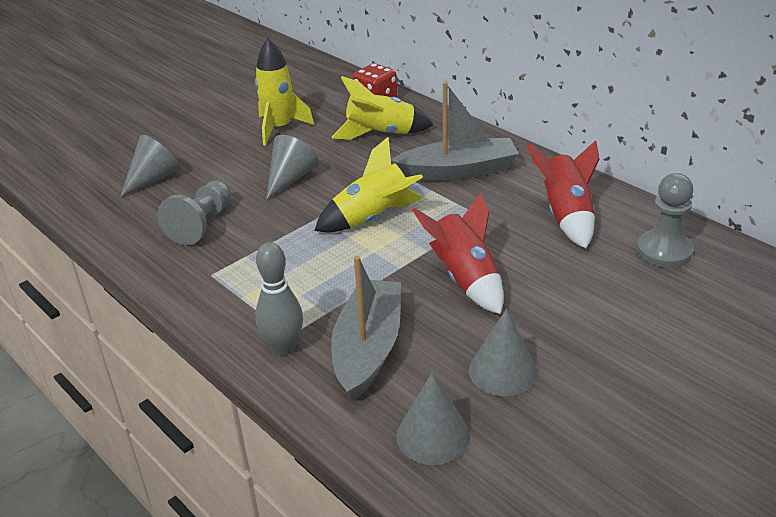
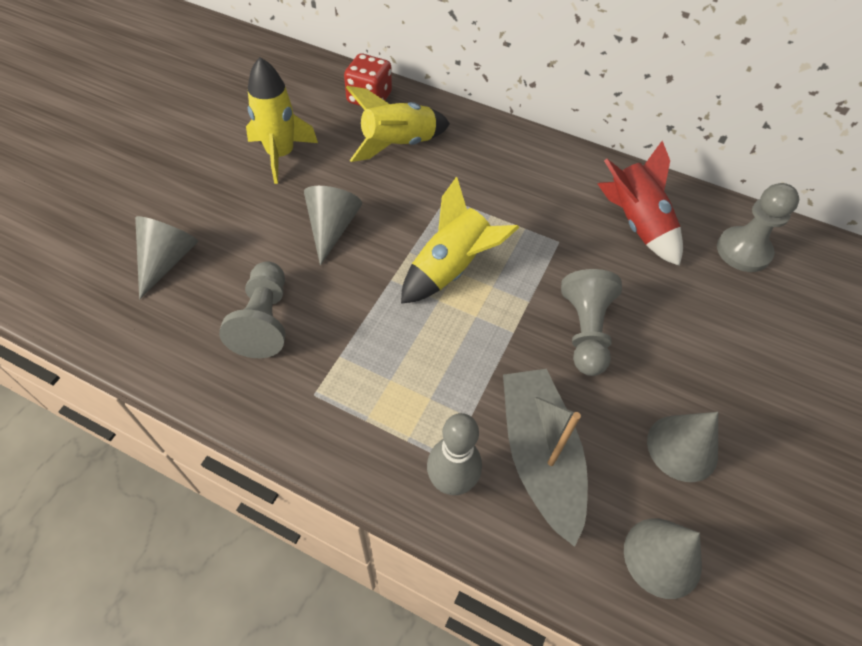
camera: 25 degrees left, 20 degrees up
grey boat [391,82,519,181] -> none
red rocket [412,192,504,314] -> grey pawn [561,269,622,376]

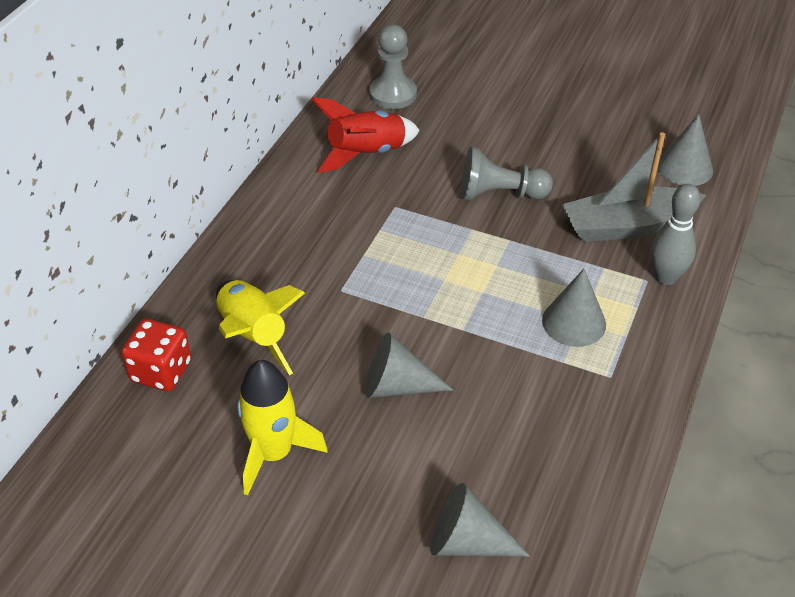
camera: 90 degrees left, 10 degrees down
grey pawn [219,262,286,358] -> none
yellow rocket [401,177,519,304] -> none
grey cone [647,412,718,482] -> grey cone moved to [542,269,606,347]

